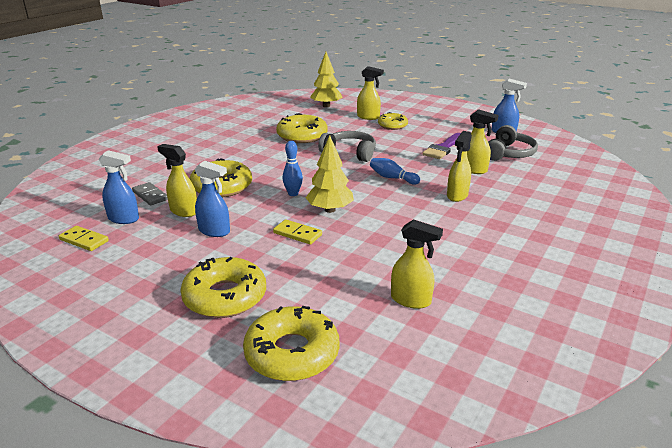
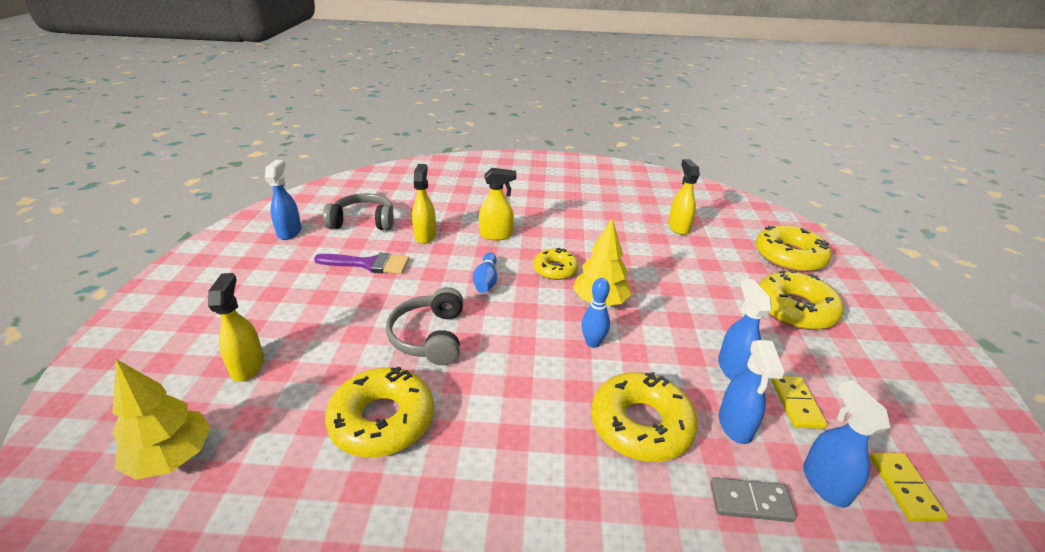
camera: 120 degrees left, 5 degrees up
grey domino [132,182,168,205] -> grey domino turned 75 degrees clockwise [710,478,796,522]
yellow spray bottle [157,144,197,217] -> blue spray bottle [719,340,784,444]
yellow domino [273,219,322,245] -> yellow domino moved to [771,376,827,429]
yellow donut [378,112,408,130] -> yellow donut moved to [533,248,579,280]

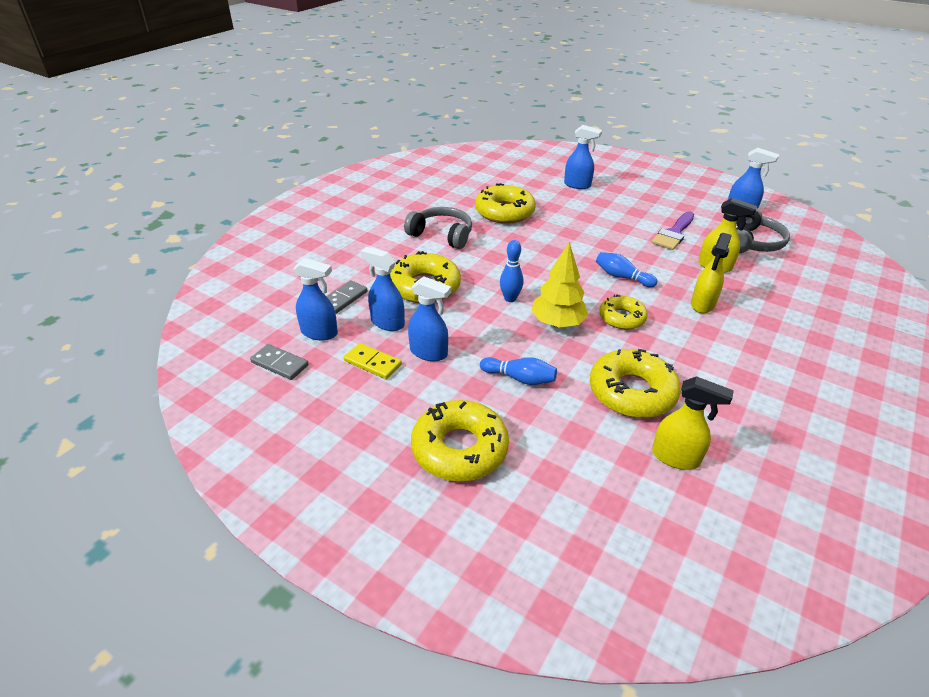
camera: 120 degrees right, 5 degrees up
yellow tree [112,359,211,480] -> none
yellow spray bottle [208,273,264,382] -> blue spray bottle [564,125,602,189]
grey headphones [386,287,463,365] -> grey headphones moved to [404,207,472,249]
yellow donut [756,225,832,272] -> yellow donut moved to [590,349,681,418]
yellow domino [870,453,948,522] -> grey domino [250,344,309,380]
none -> blue bowling pin [480,357,557,385]

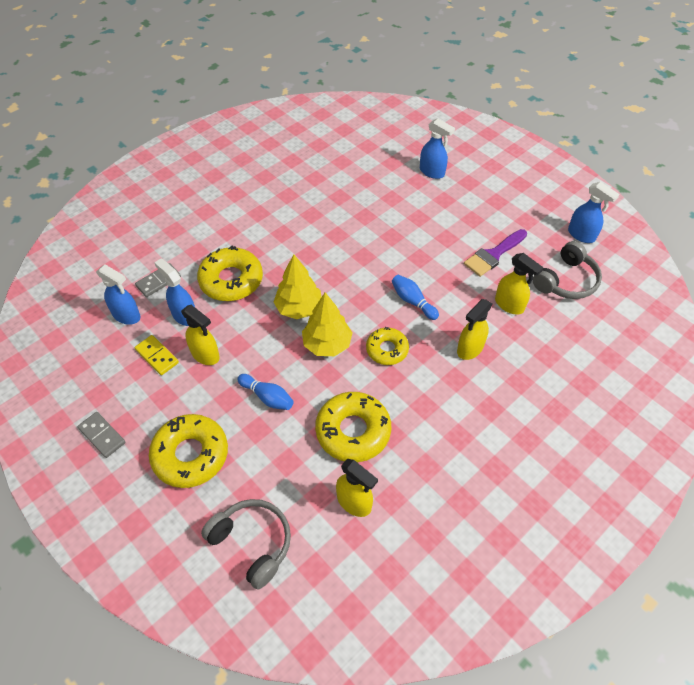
camera: 15 degrees right, 15 degrees up
grey domino [250,344,309,380] -> grey domino moved to [78,412,125,458]
grey headphones [404,207,472,249] -> grey headphones moved to [201,499,291,589]
blue spray bottle [408,276,451,361] -> yellow spray bottle [181,305,220,365]
yellow donut [475,183,536,224] -> none
blue bowling pin [500,240,523,302] -> yellow tree [273,255,321,319]

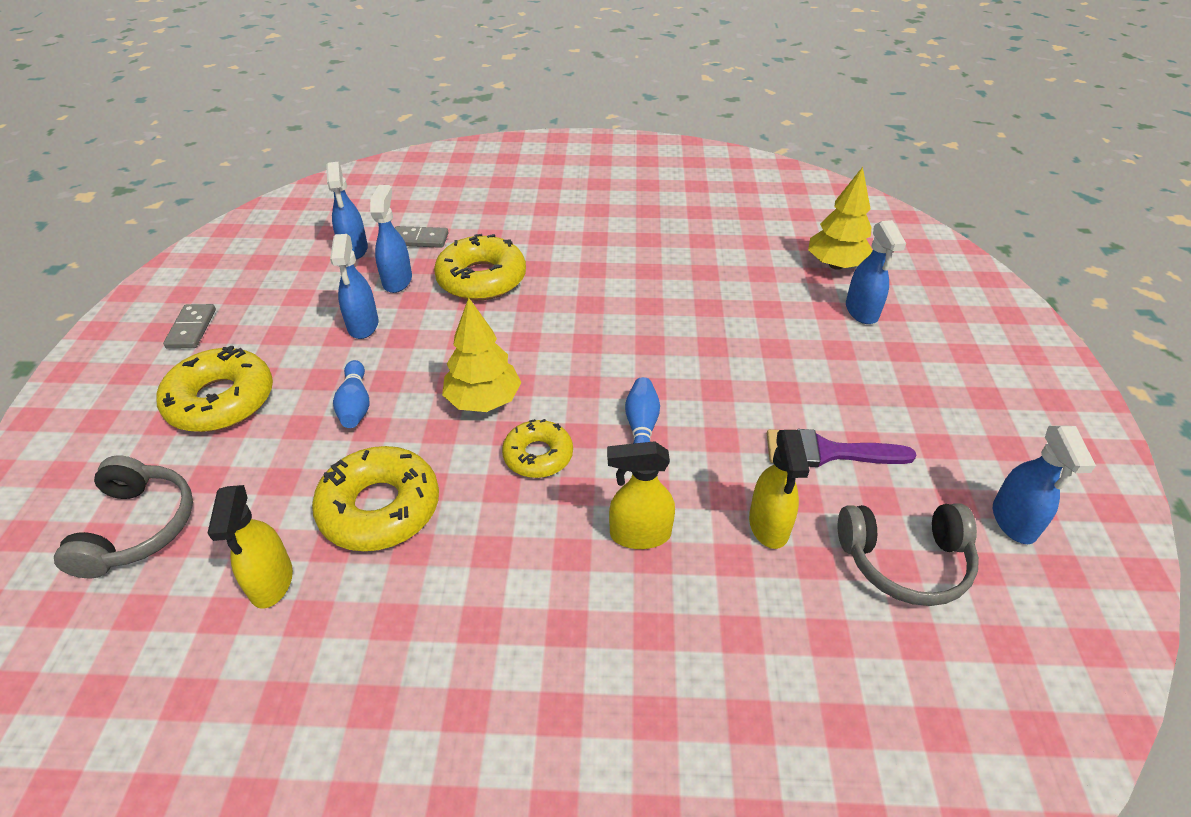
camera: 45 degrees right, 10 degrees down
yellow domino [135,335,179,375] -> none
yellow spray bottle [181,305,220,365] -> blue spray bottle [330,234,379,339]
yellow tree [273,255,321,319] -> yellow tree moved to [808,167,873,270]

